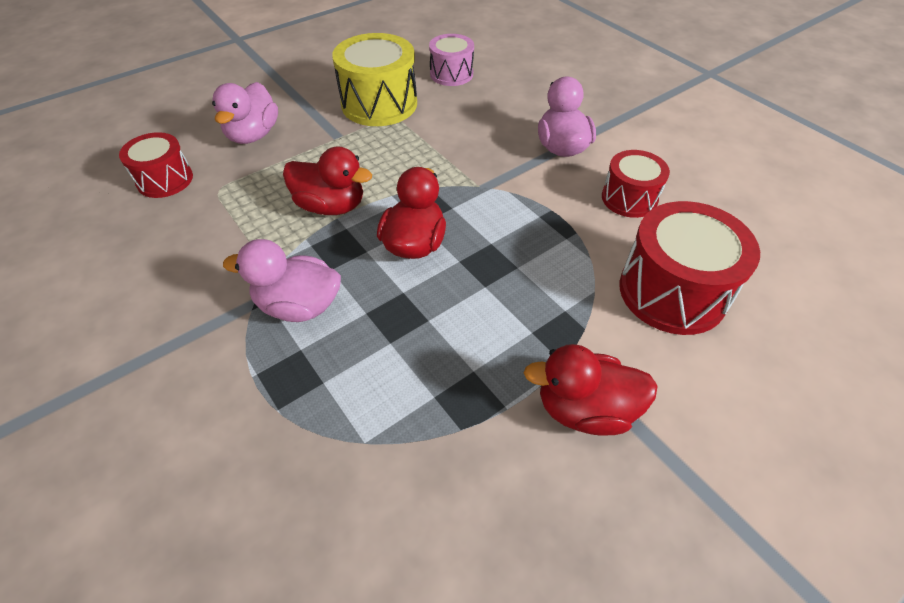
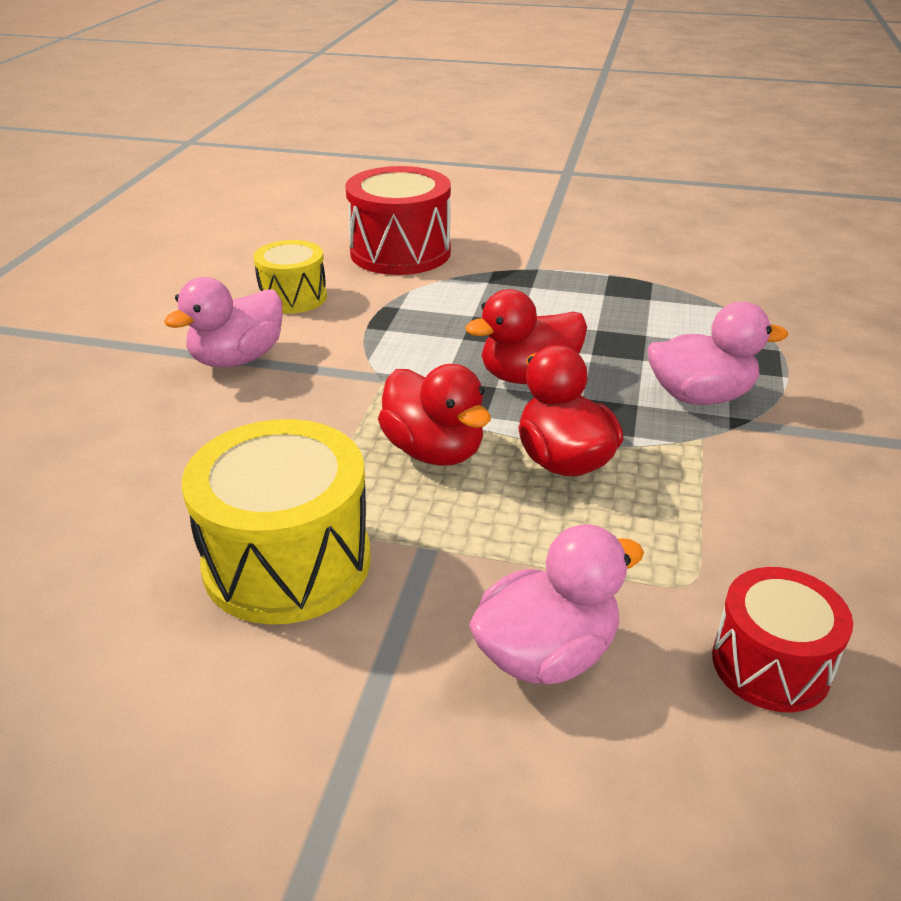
camera: 130 degrees left, 15 degrees down
pink duck [223,239,341,322] -> pink duck turned 60 degrees counterclockwise [648,302,788,405]
pink drum [429,34,474,86] -> none
red duck [524,344,658,436] -> red duck moved to [378,364,491,466]
red drum [602,150,670,218] -> yellow drum [253,240,327,314]

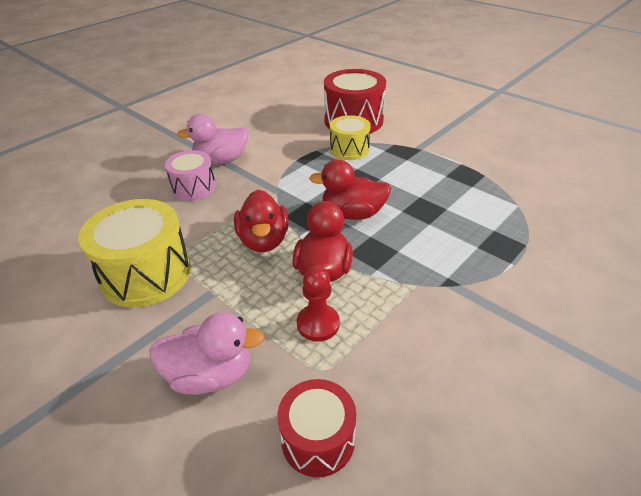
camera: 30 degrees right, 5 degrees up
yellow drum [253,240,327,314] -> yellow drum moved to [330,115,371,160]
pink duck [648,302,788,405] -> none
none -> pink drum [165,150,216,201]
none -> red pawn [297,267,340,341]

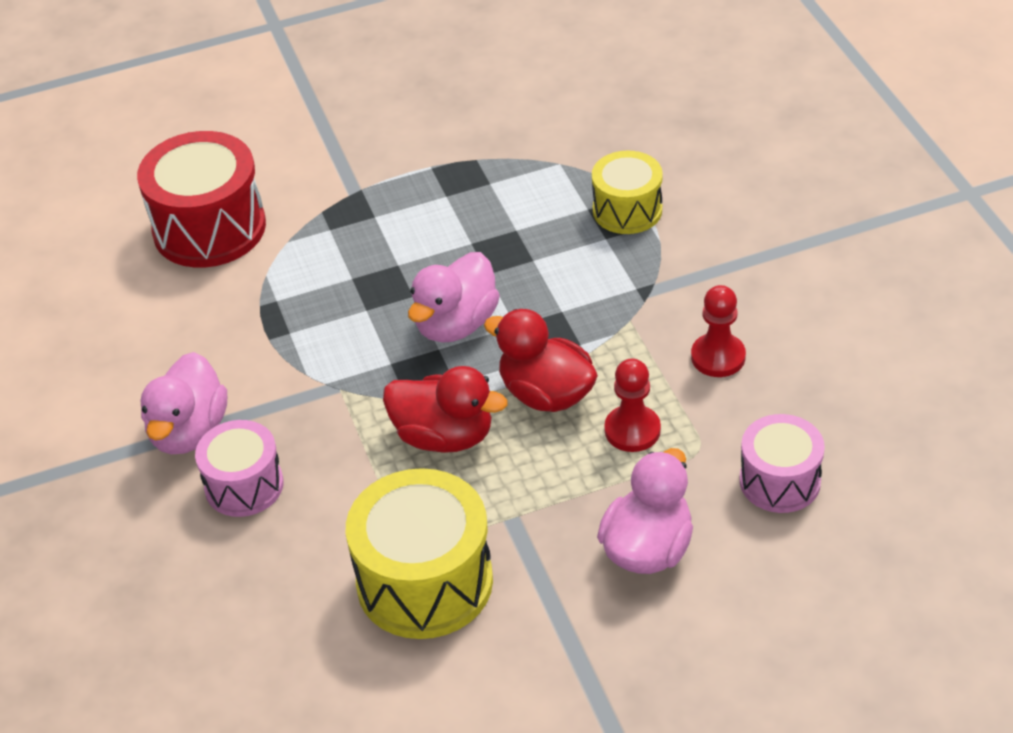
camera: 60 degrees left, 5 degrees up
red drum [278,379,356,477] -> pink drum [740,414,825,513]
red duck [309,159,391,220] -> pink duck [408,252,500,343]
yellow drum [330,115,371,160] -> yellow drum moved to [592,151,663,234]
none -> red pawn [691,285,746,377]

